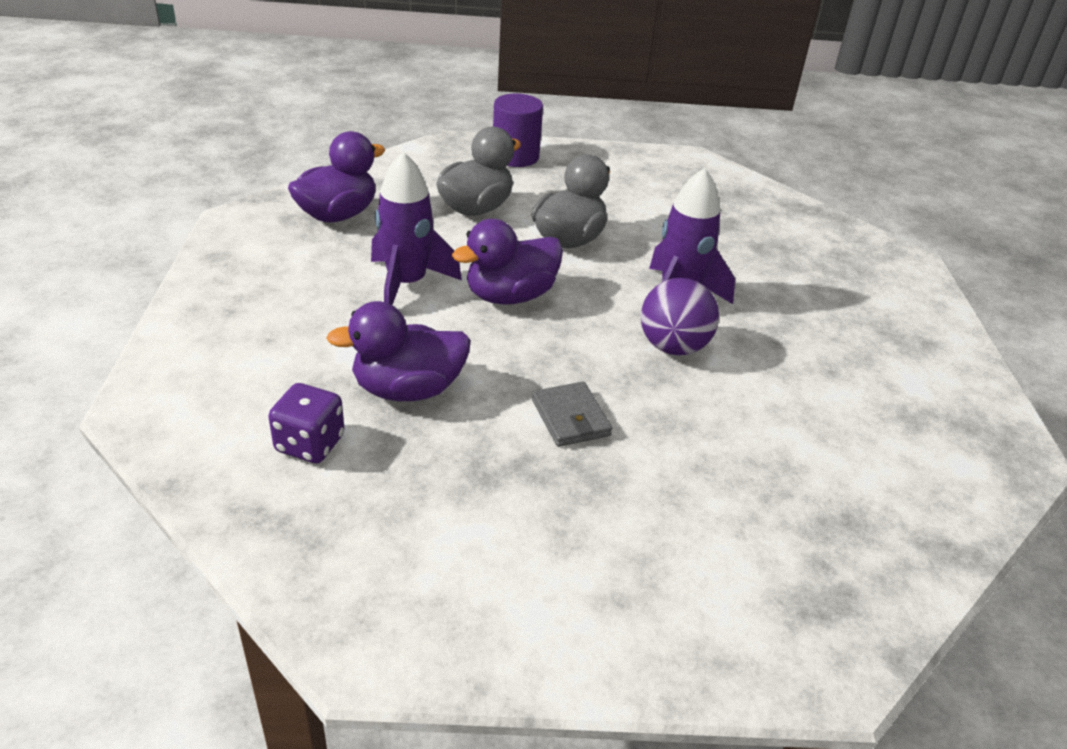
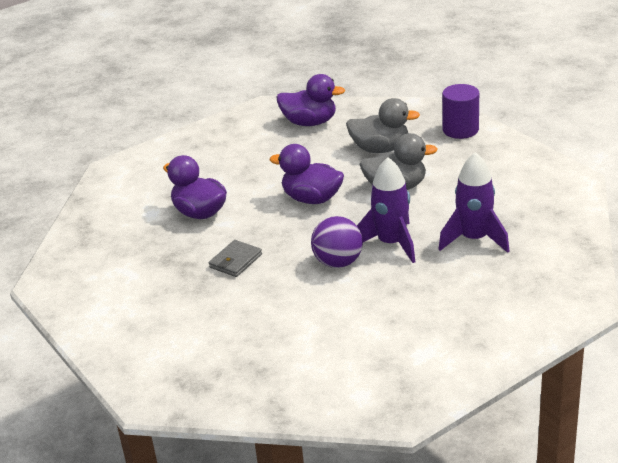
camera: 60 degrees right, 5 degrees down
purple dice [268,383,345,463] -> none
purple rocket [371,152,462,305] -> purple rocket moved to [439,152,509,253]

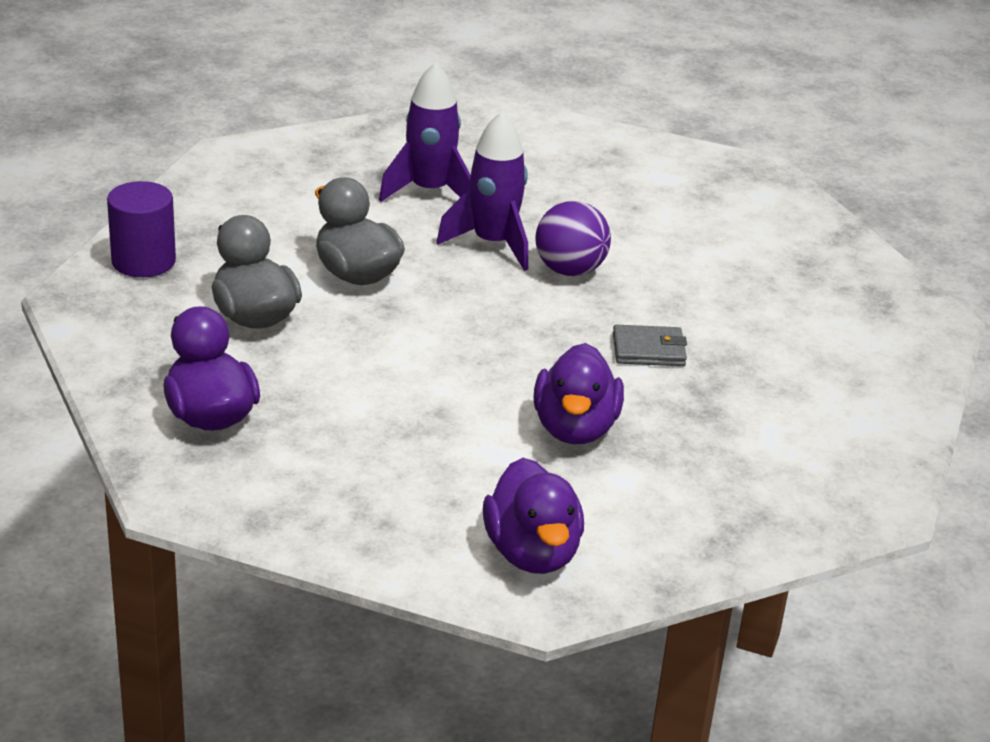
camera: 130 degrees left, 0 degrees up
purple duck [270,144,344,204] -> purple duck moved to [483,458,584,574]

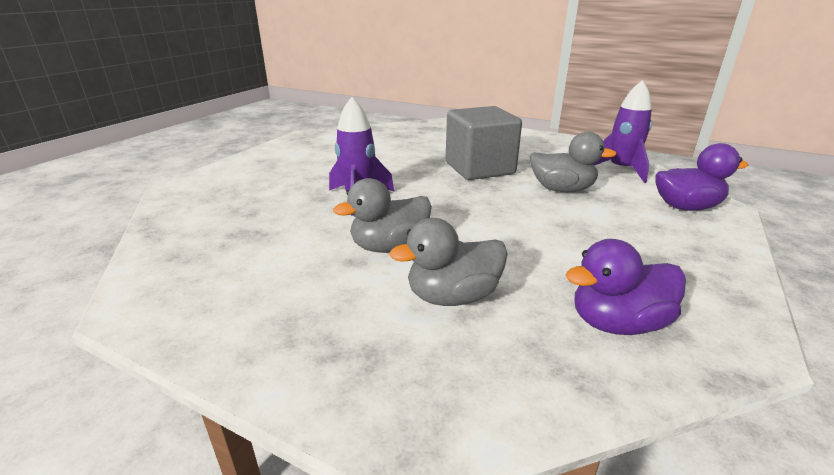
camera: 80 degrees left, 5 degrees down
purple cylinder [107,181,176,277] -> none
purple rocket [379,62,471,202] -> purple rocket moved to [593,80,652,183]
purple duck [533,343,624,444] -> grey duck [530,131,617,192]
purple ball [535,201,611,276] -> none
grey wallet [613,325,687,366] -> grey cube [446,106,522,180]

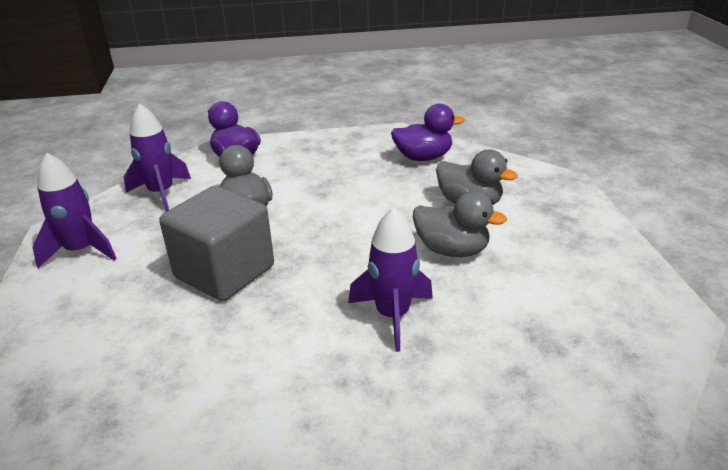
camera: 125 degrees left, 5 degrees up
purple duck [566,239,686,335] -> purple duck turned 45 degrees counterclockwise [391,104,465,161]
none -> purple rocket [32,153,117,268]

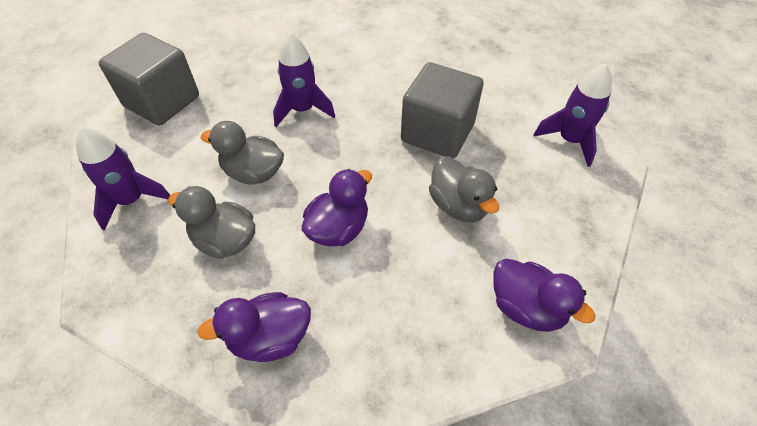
camera: 170 degrees right, 20 degrees up
purple rocket [124,103,191,212] -> purple rocket moved to [75,127,170,230]
none -> grey cube [98,33,199,126]
none -> purple duck [302,169,372,246]

